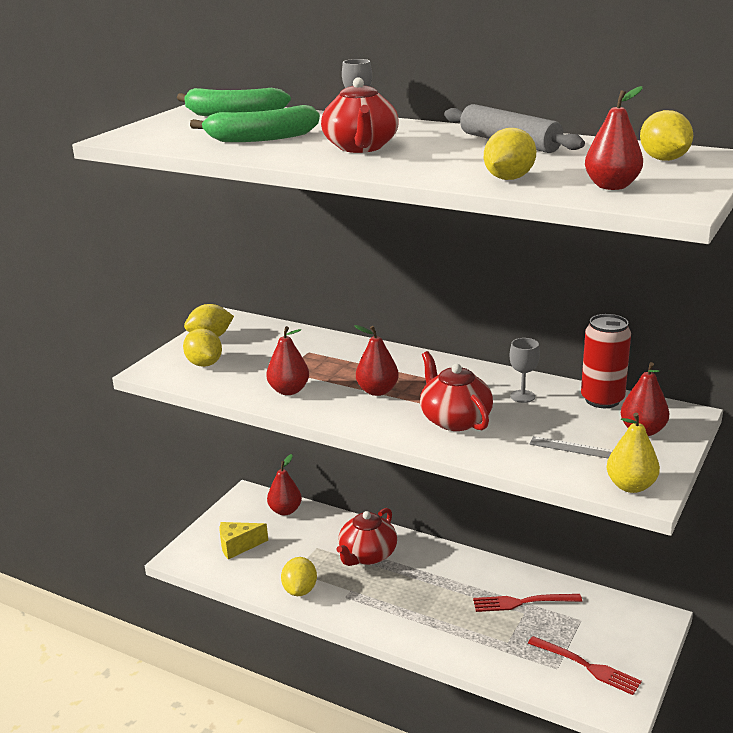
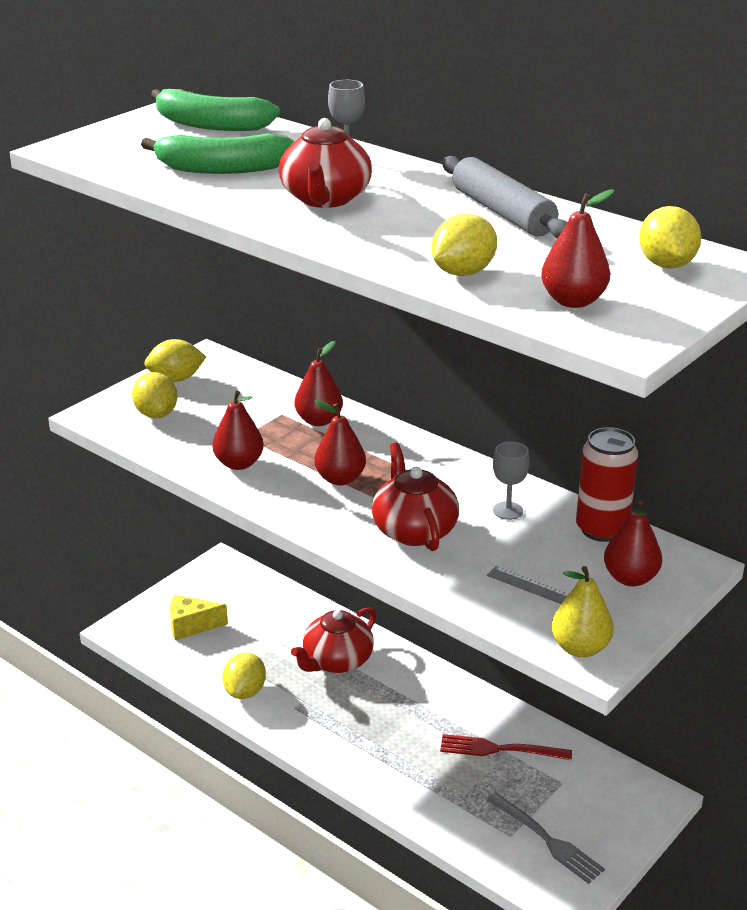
camera: 10 degrees right, 5 degrees up
red pear [267,454,302,515] -> red pear moved to [295,341,343,426]
red fork [528,636,642,695] -> grey fork [487,793,605,884]

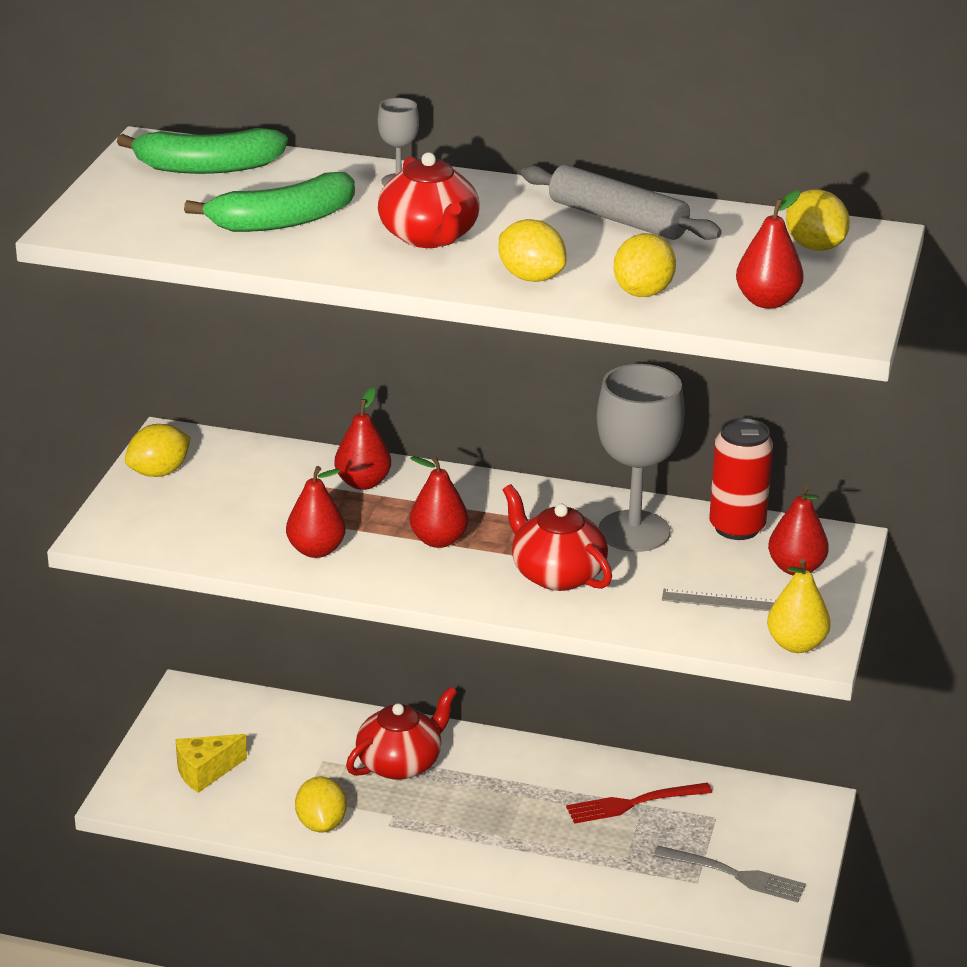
camera: 25 degrees left, 0 degrees up
yellow lemon [132,372,177,418] -> yellow lemon moved to [499,219,567,282]
red teapot [291,607,377,673] -> red teapot turned 150 degrees counterclockwise [346,687,457,780]
grey goblet [493,441,530,520] -> grey goblet [597,364,685,552], size x2.17

